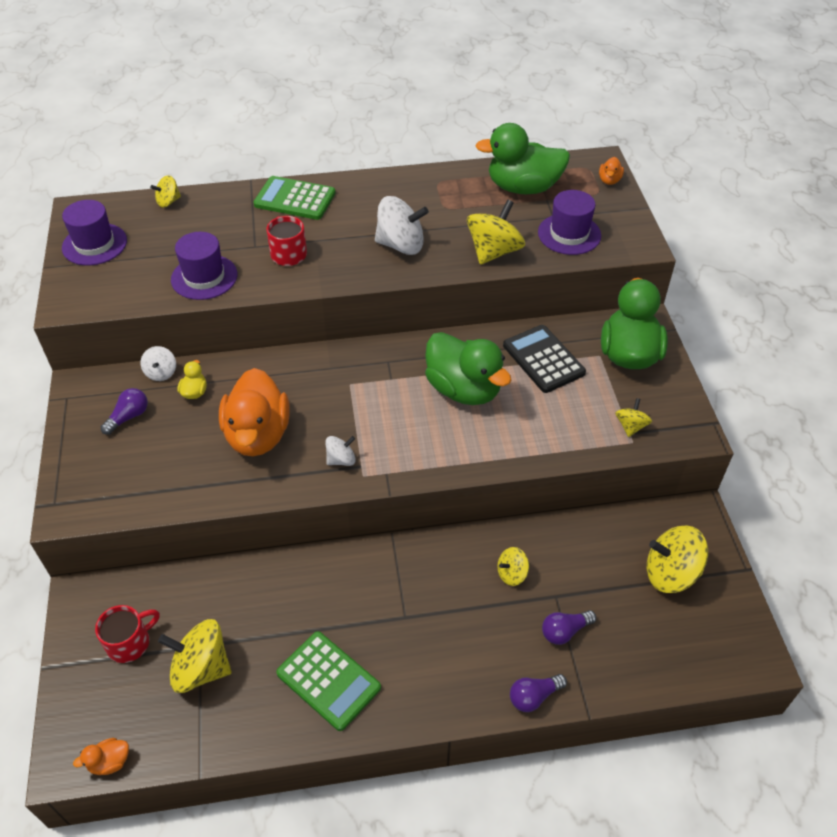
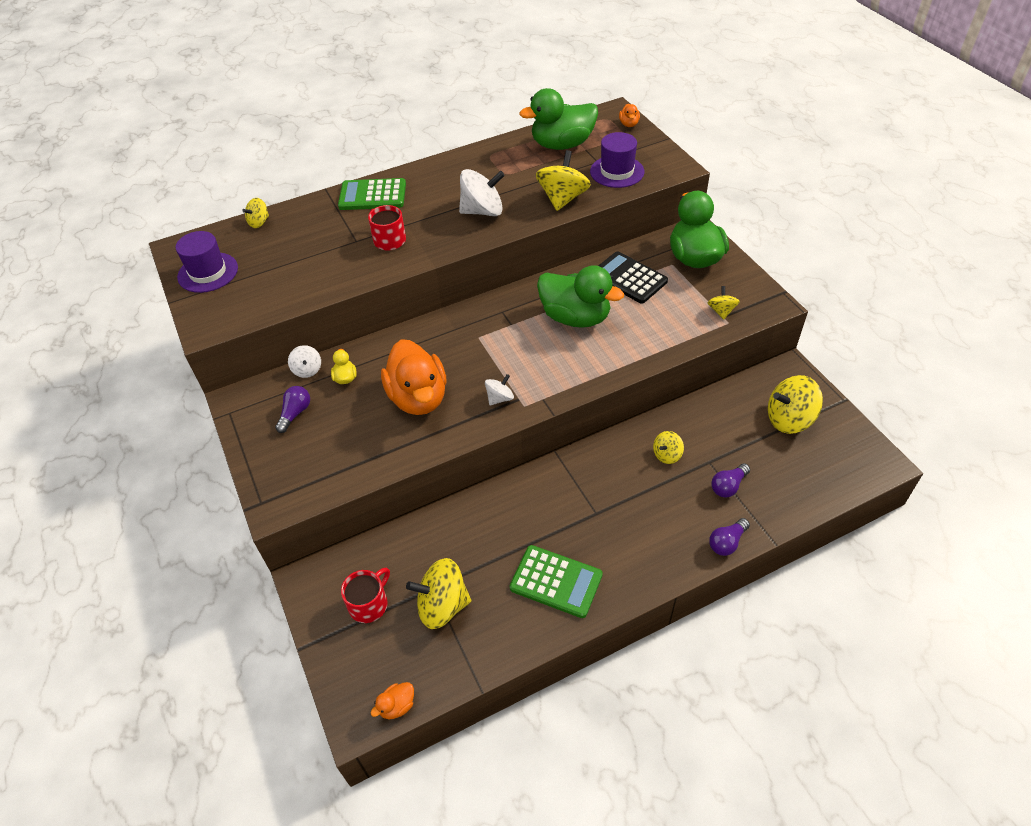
camera: 15 degrees left, 0 degrees up
purple hat [171,232,237,300] -> none

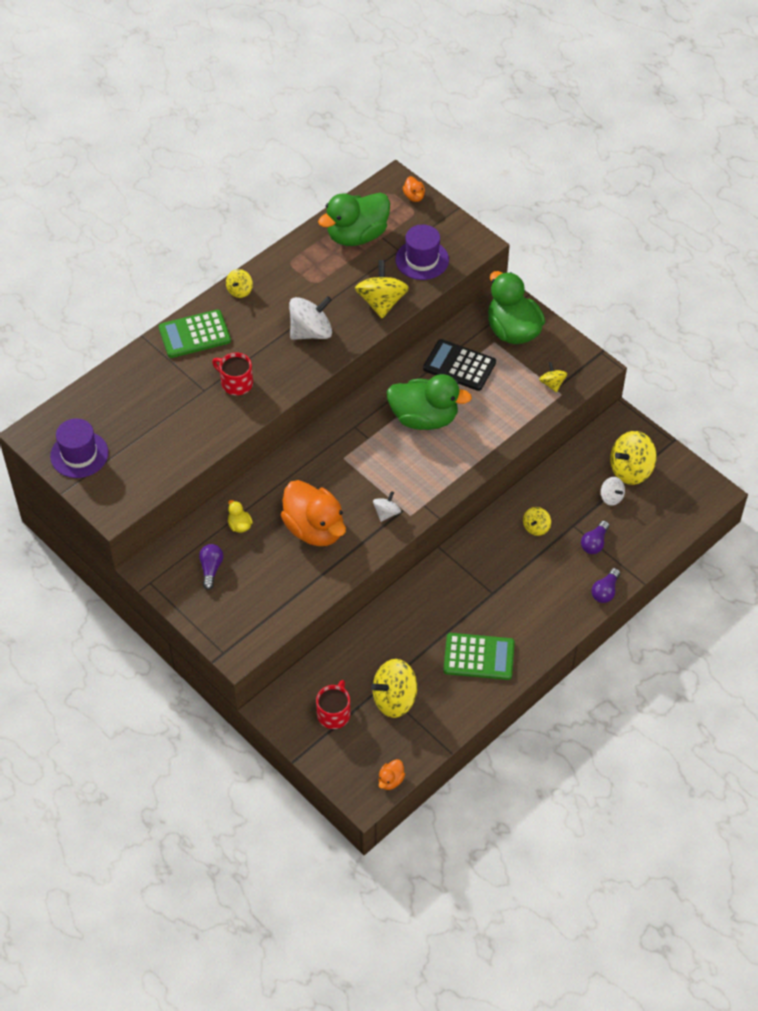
camera: 20 degrees left, 5 degrees up
yellow spinning top [242,198,269,228] -> yellow spinning top moved to [226,269,253,298]
white spinning top [288,345,321,378] -> white spinning top moved to [601,477,625,506]

